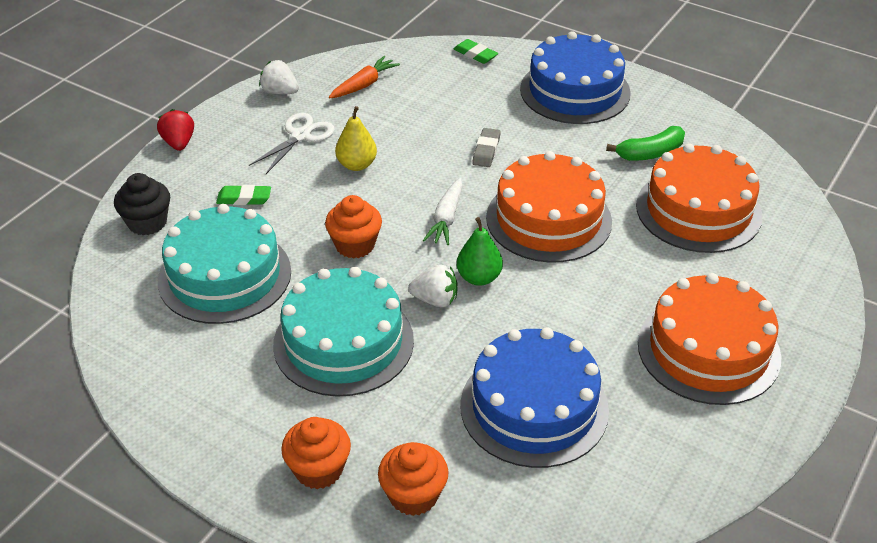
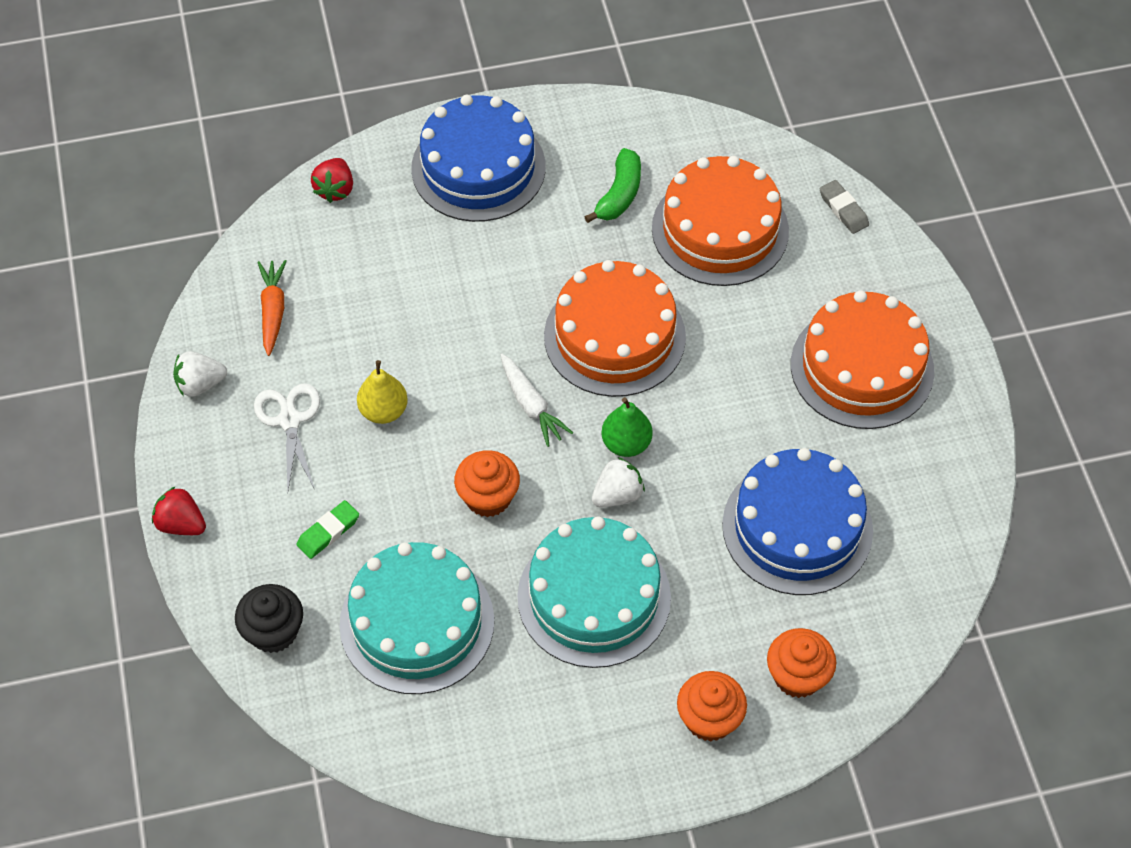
camera: 45 degrees left, 15 degrees up
green eraser [454,39,498,64] -> red strawberry [311,158,353,203]
grey eraser [472,128,501,167] -> grey eraser moved to [820,180,869,234]

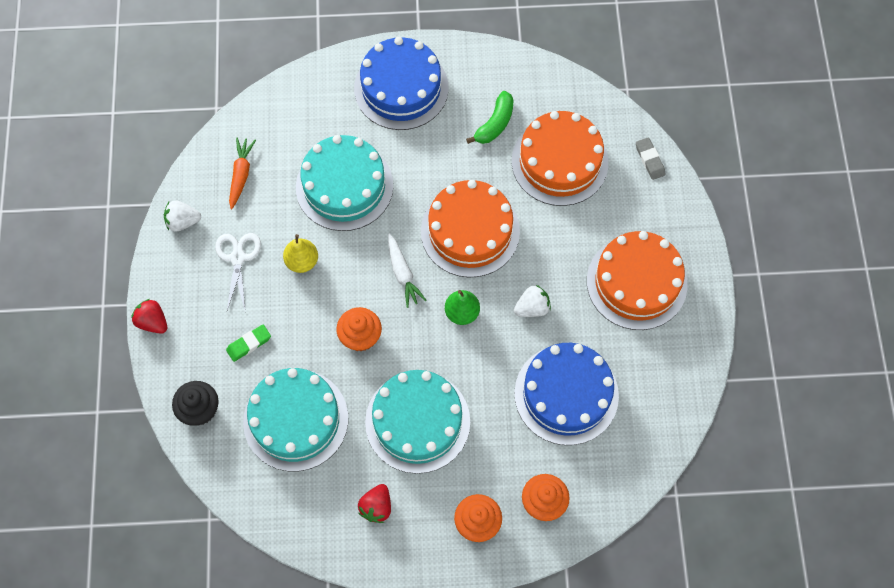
camera: 10 degrees right, 10 degrees up
red strawberry [311,158,353,203] -> red strawberry moved to [358,484,391,523]
white strawberry [592,457,645,507] -> white strawberry moved to [514,285,551,317]
none -> turquoise cake [296,135,393,231]

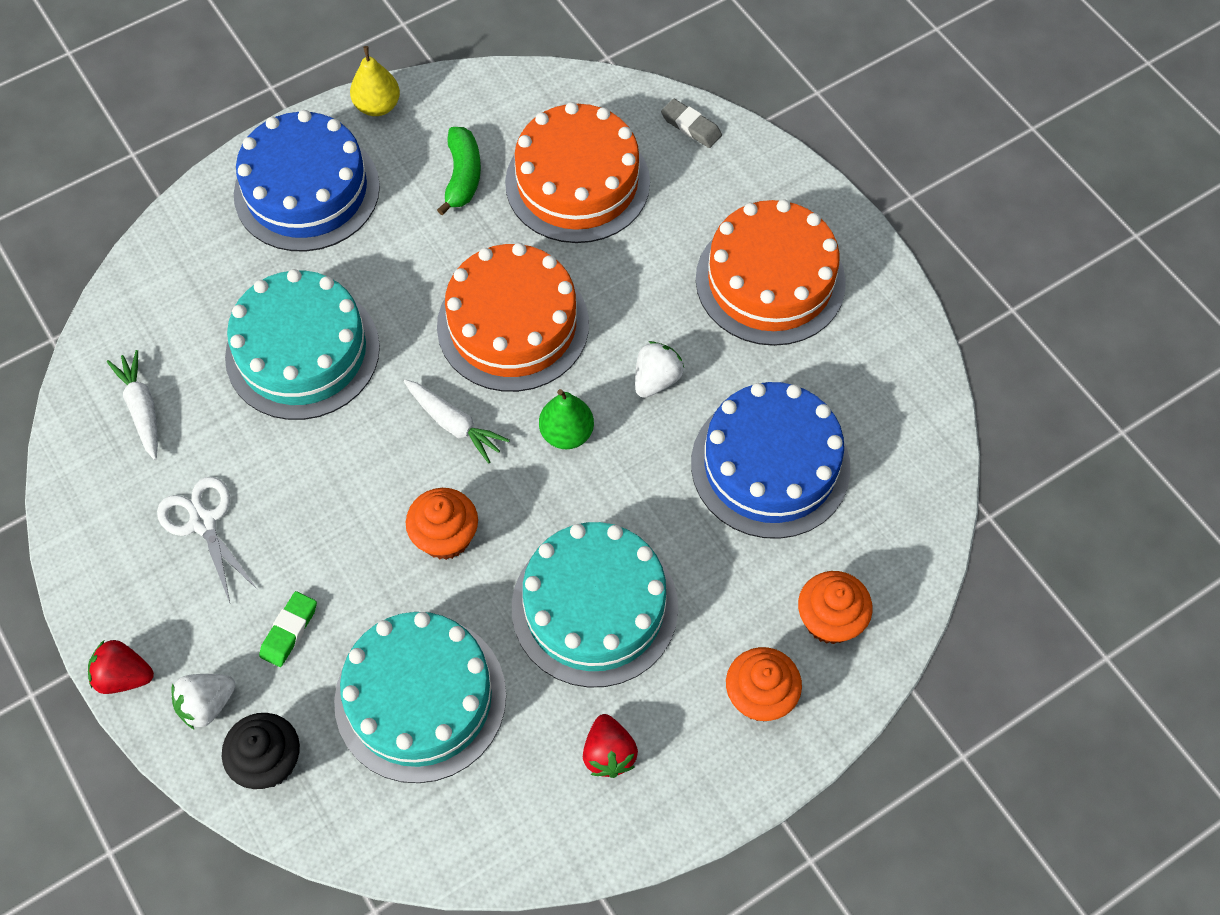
camera: 30 degrees left, 5 degrees down
white strawberry [164,200,201,232] -> white strawberry moved to [171,674,235,730]
orange carrot [229,138,256,209] -> white carrot [107,350,158,460]
yellow pear [283,234,318,273] -> yellow pear moved to [350,46,400,116]

